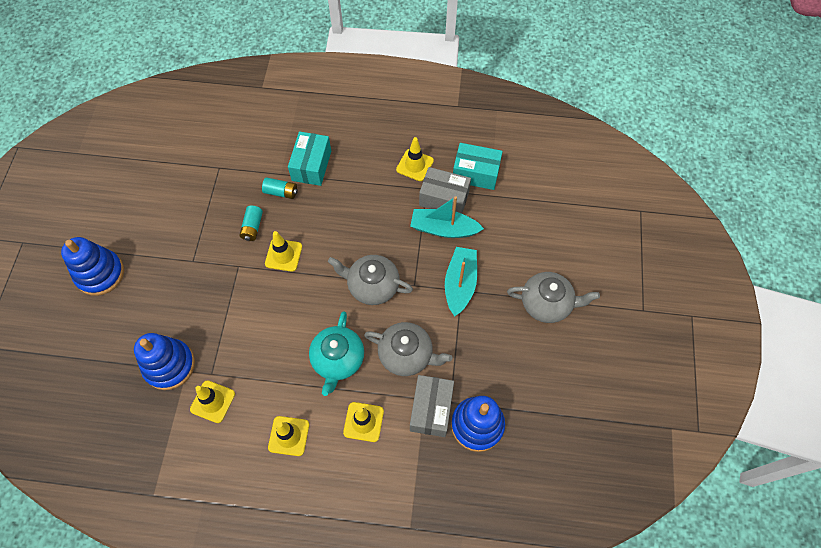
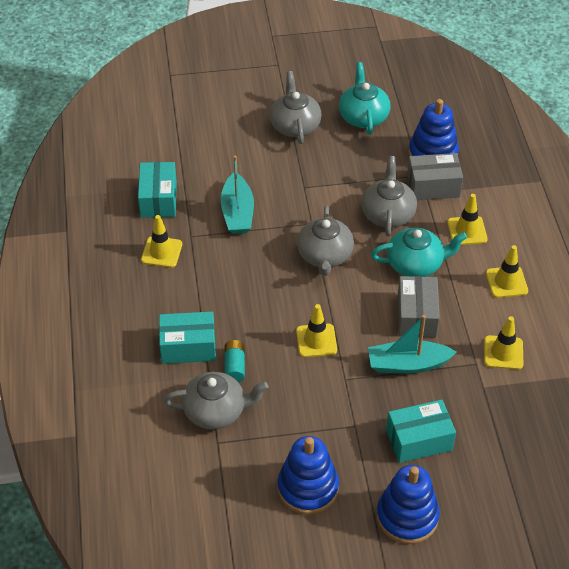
camera: 105 degrees left, 15 degrees down
blue stacking toy [134,333,195,390] -> blue stacking toy moved to [277,436,339,515]
turquoise battery [239,206,263,241] -> none
grey box [419,167,471,214] -> grey box moved to [398,276,440,338]
turquoise boat [445,247,477,316] -> turquoise boat moved to [368,315,456,374]
none -> grey teapot [164,372,268,429]
none -> turquoise teapot [339,62,391,135]
none -> turquoise box [386,400,456,463]

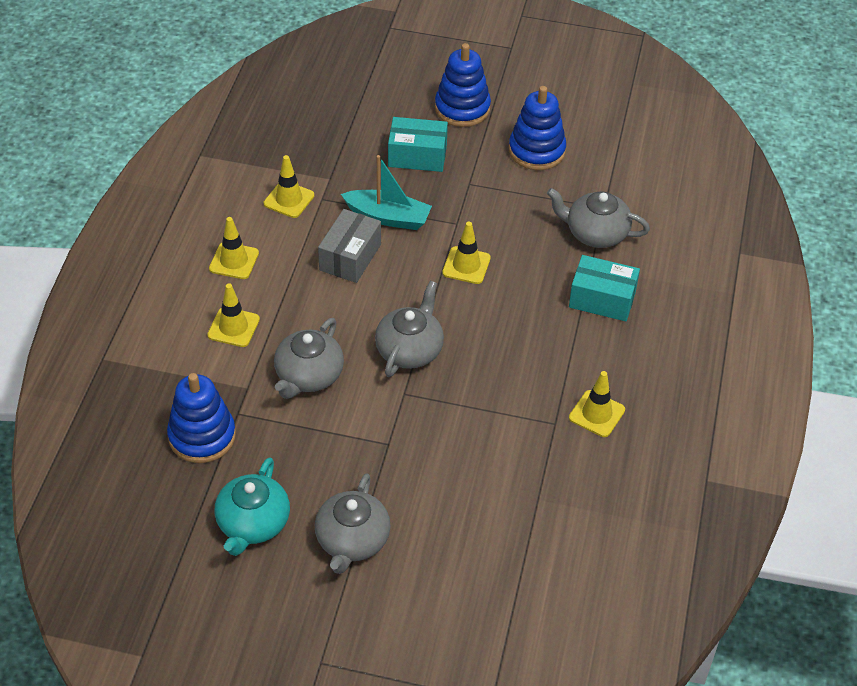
camera: 160 degrees left, 0 degrees up
turquoise box [138,162,177,218] -> none
turquoise boat [221,156,254,234] -> none
turquoise battery [224,340,245,382] -> none
turquoise teapot [371,228,467,277] -> none
grey box [407,153,463,200] -> none

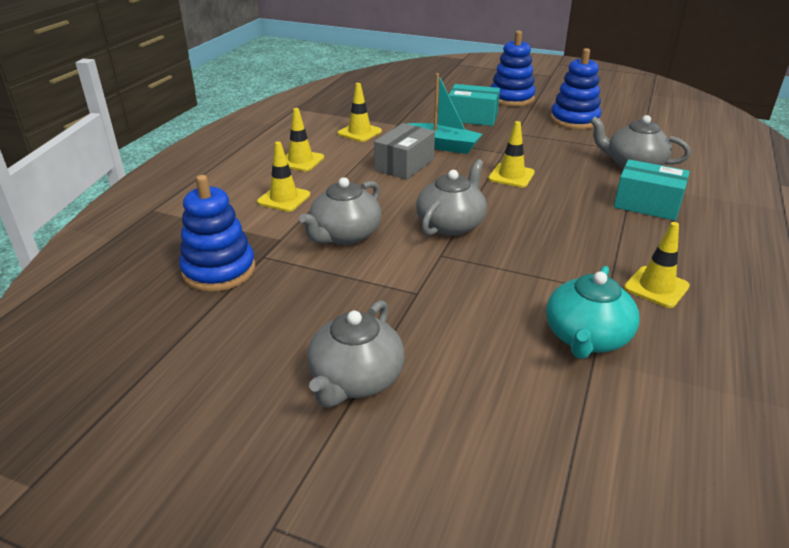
camera: 10 degrees right, 15 degrees down
turquoise teapot [214,457,290,556] -> turquoise teapot moved to [546,266,640,359]

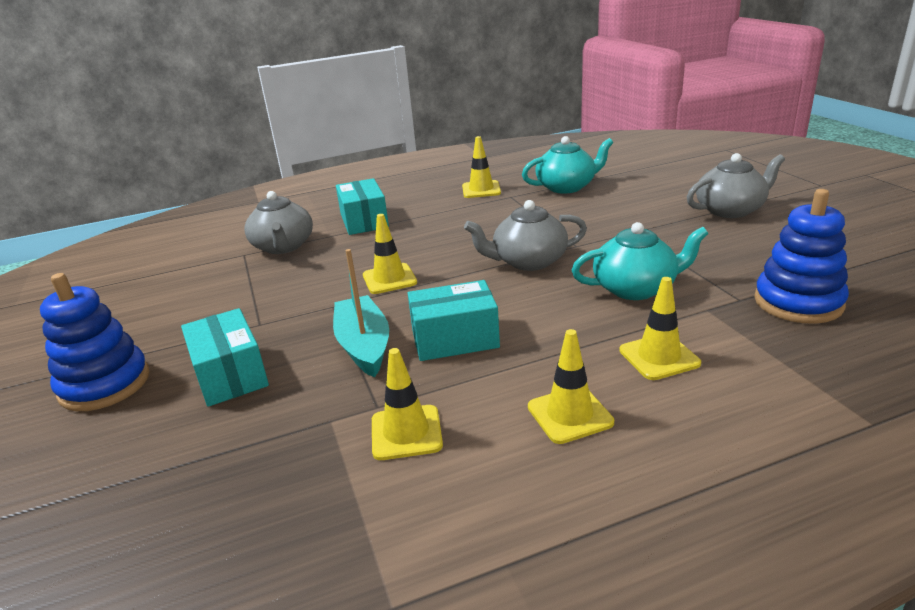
camera: 130 degrees left, 5 degrees down
grey teapot [299,177,382,245] -> turquoise teapot [571,222,709,300]
grey box [374,123,435,180] -> turquoise box [408,280,500,361]
blue stacking toy [550,48,601,129] -> none

